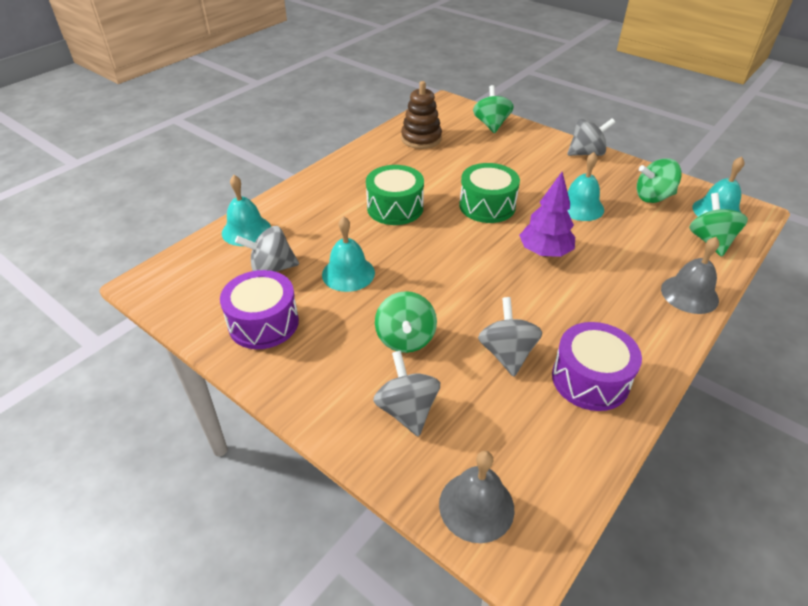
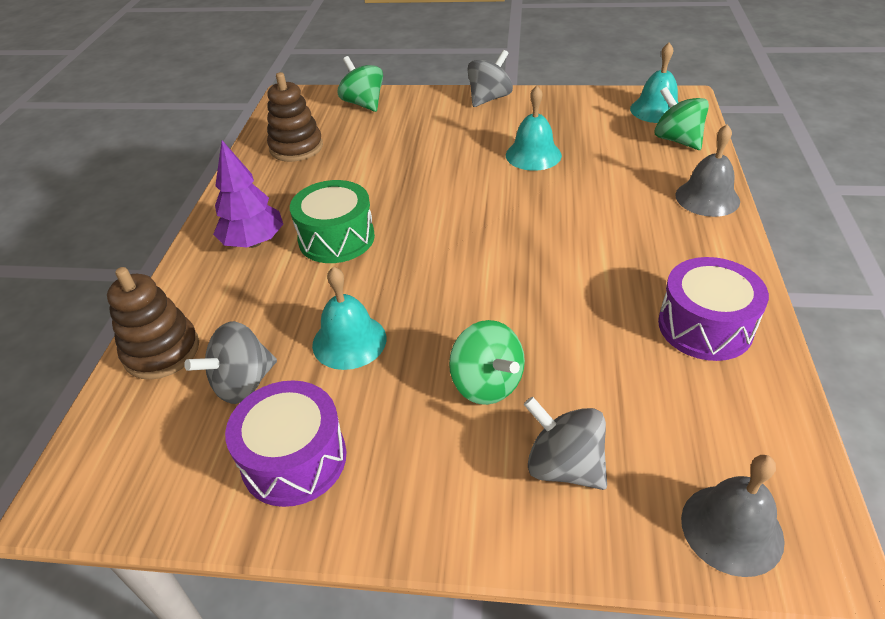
camera: 30 degrees left, 0 degrees up
turquoise bell [222,175,271,246] -> brown stacking toy [107,267,199,380]
green drum [459,163,520,223] -> none
grey spinning top [478,297,542,377] -> none
purple tree [519,172,575,257] -> purple tree moved to [213,140,283,248]
green spinning top [637,158,682,203] -> none

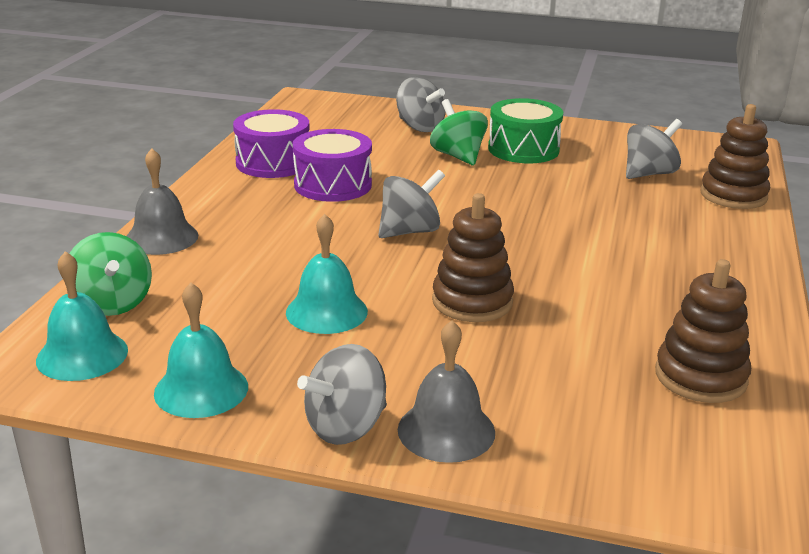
camera: 175 degrees left, 15 degrees down
purple tree [213,140,283,248] -> none
purple drum [225,380,346,507] -> purple drum moved to [293,129,372,202]
green drum [290,180,375,263] -> green drum moved to [488,98,563,163]
turquoise bell [312,267,386,370] -> turquoise bell moved to [154,283,248,418]
green spinning top [338,56,383,112] -> none
grey bell [681,455,785,577] -> grey bell moved to [398,320,495,463]
none -> grey spinning top [378,169,445,238]
none -> brown stacking toy [432,193,514,322]

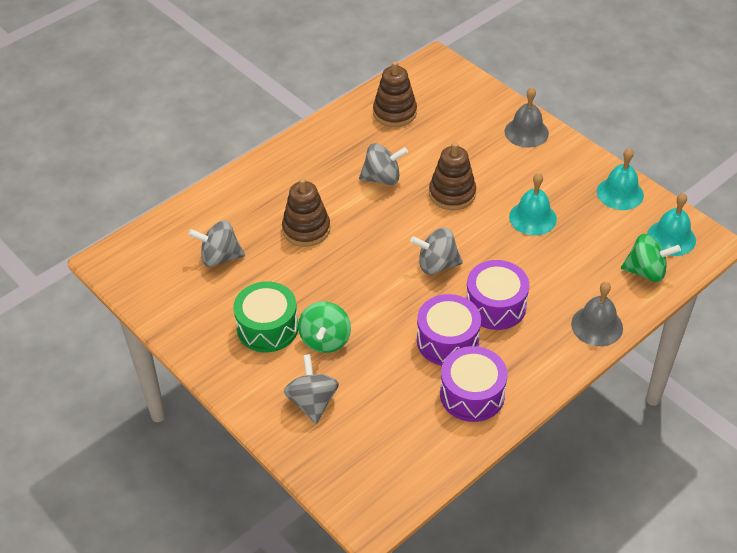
camera: 145 degrees left, 20 degrees up
green spinning top [69,232,152,316] -> green spinning top turned 90 degrees clockwise [621,234,681,282]
grey spinning top [297,344,387,445] -> grey spinning top moved to [359,143,408,185]
brown stacking toy [701,104,770,209] -> brown stacking toy moved to [282,178,330,247]
none -> purple drum [466,260,529,330]

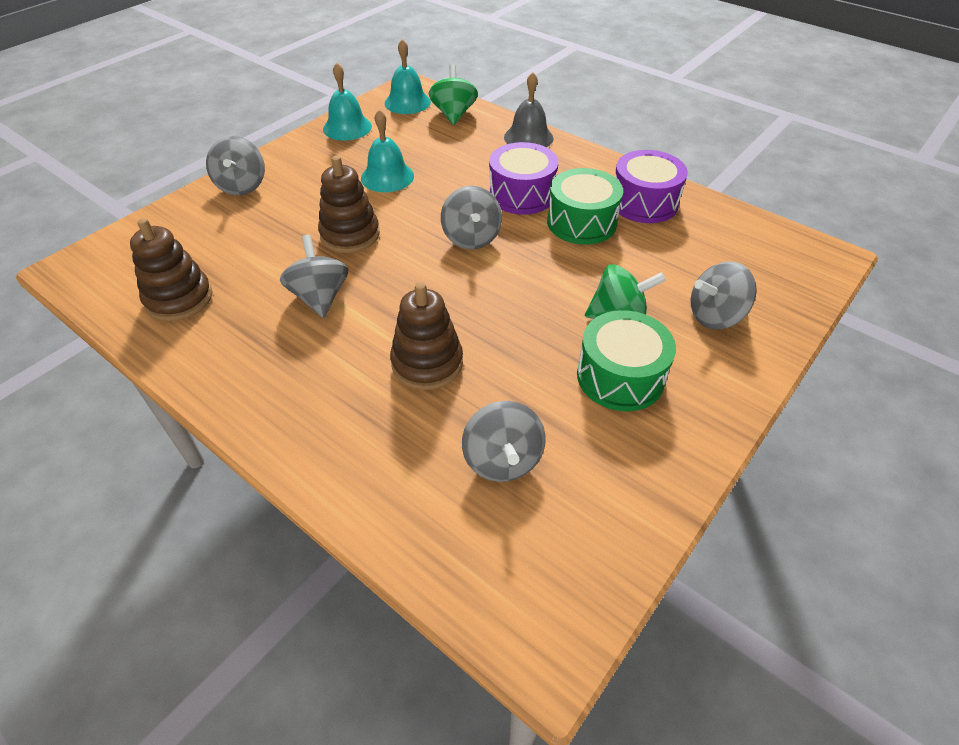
camera: 100 degrees left, 0 degrees up
purple drum [417,294,481,366] -> green drum [547,168,623,245]
grey bell [505,87,549,148] -> grey spinning top [206,136,265,195]

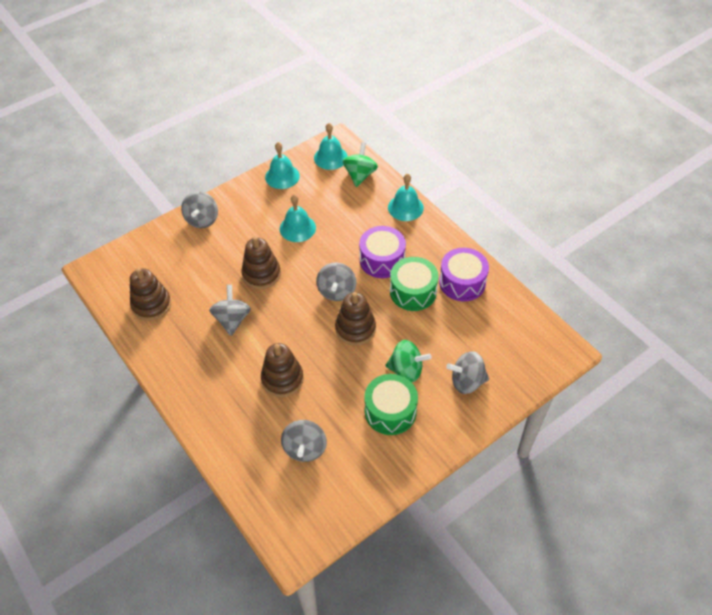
camera: 15 degrees right, 5 degrees up
grey bell [504,72,553,147] -> turquoise bell [388,173,424,221]
none -> brown stacking toy [335,292,376,346]

